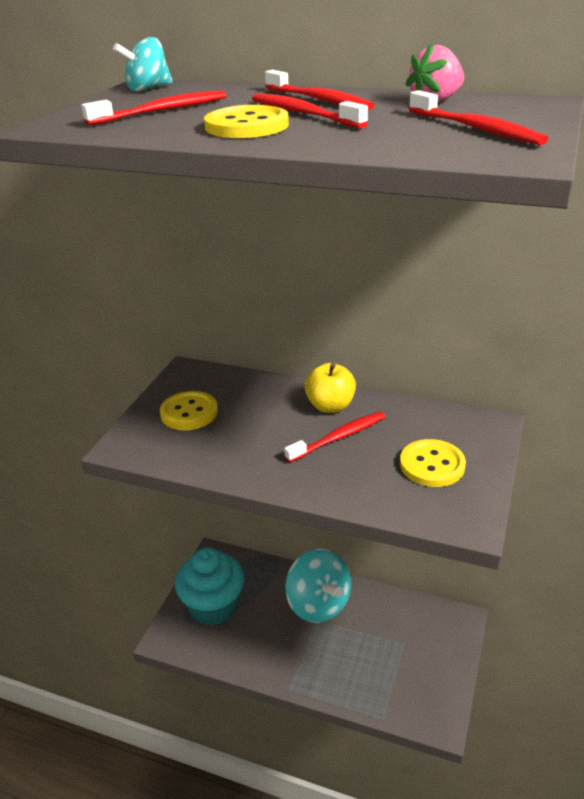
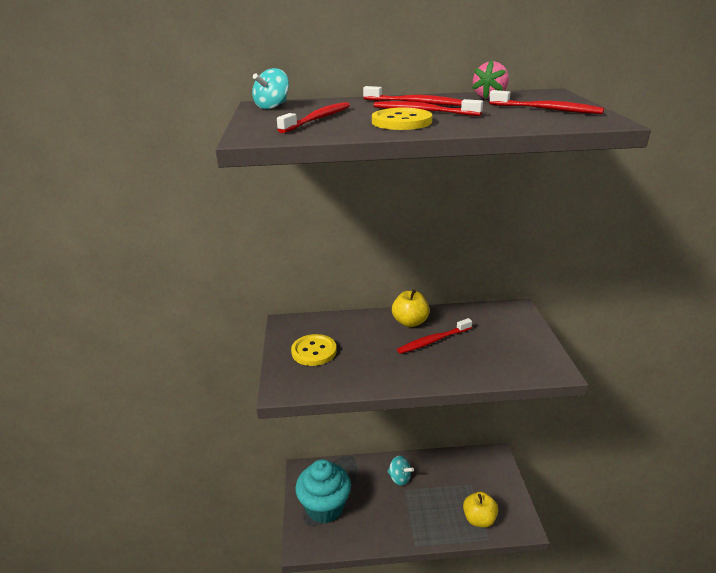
camera: 25 degrees left, 5 degrees down
red toothbrush [284,411,386,463] -> red toothbrush turned 150 degrees counterclockwise [397,318,472,354]
turquoise spinning top [285,548,351,623] -> turquoise spinning top [387,456,414,486], size x0.52
yellow button [400,439,466,487] -> none
none -> yellow apple [463,492,498,528]

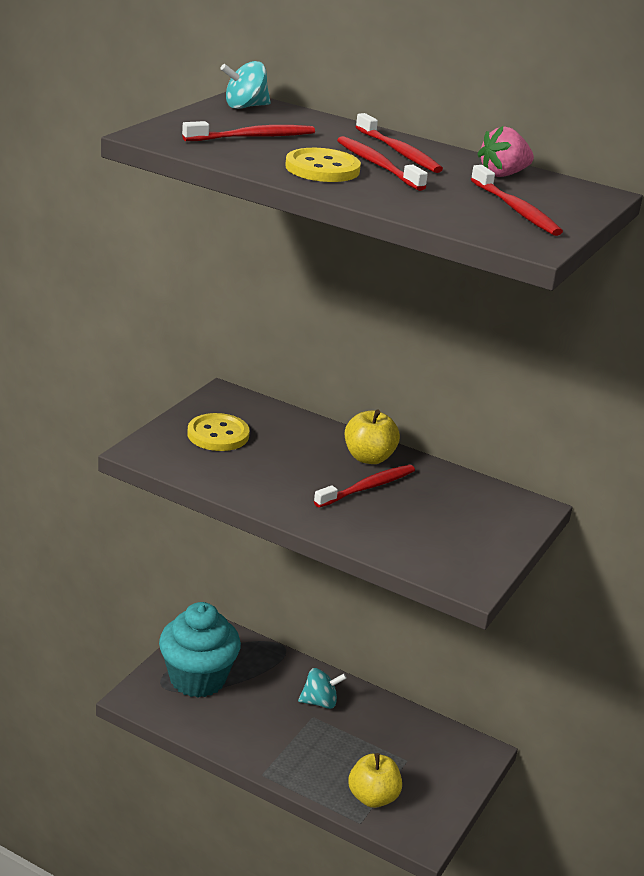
camera: 30 degrees right, 0 degrees up
turquoise spinning top [387,456,414,486] -> turquoise spinning top turned 75 degrees counterclockwise [298,668,347,709]
red toothbrush [397,318,472,354] -> red toothbrush turned 135 degrees clockwise [314,465,415,508]

